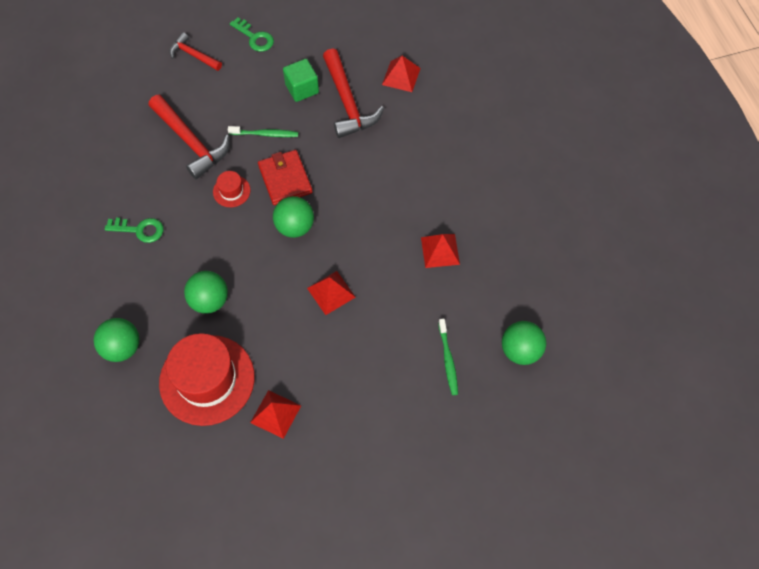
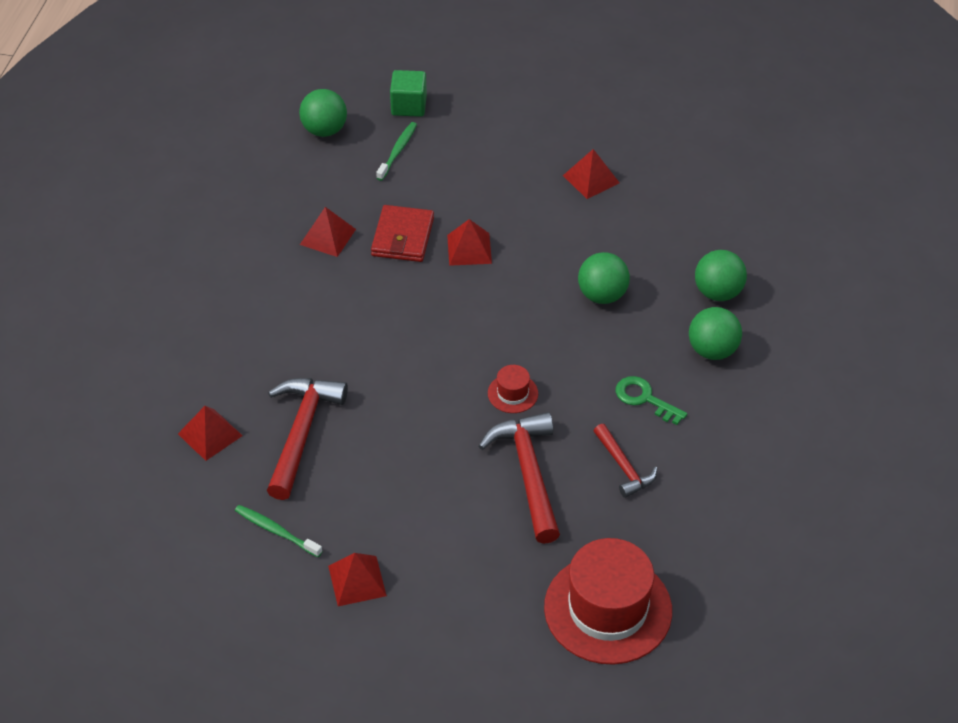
camera: 150 degrees left, 15 degrees down
red hat [159,333,255,426] -> red hat moved to [544,538,672,665]
red hammer [169,32,222,71] -> red hammer moved to [594,424,658,498]
green toothbrush [228,126,298,137] -> green toothbrush moved to [235,505,322,557]
green key [230,17,274,52] -> red pyramid [328,553,387,606]
red wallet [258,150,313,205] -> red wallet moved to [371,205,434,262]
green ball [273,196,314,238] -> green ball moved to [689,307,742,360]
green cube [283,59,319,102] -> green cube moved to [390,70,427,117]

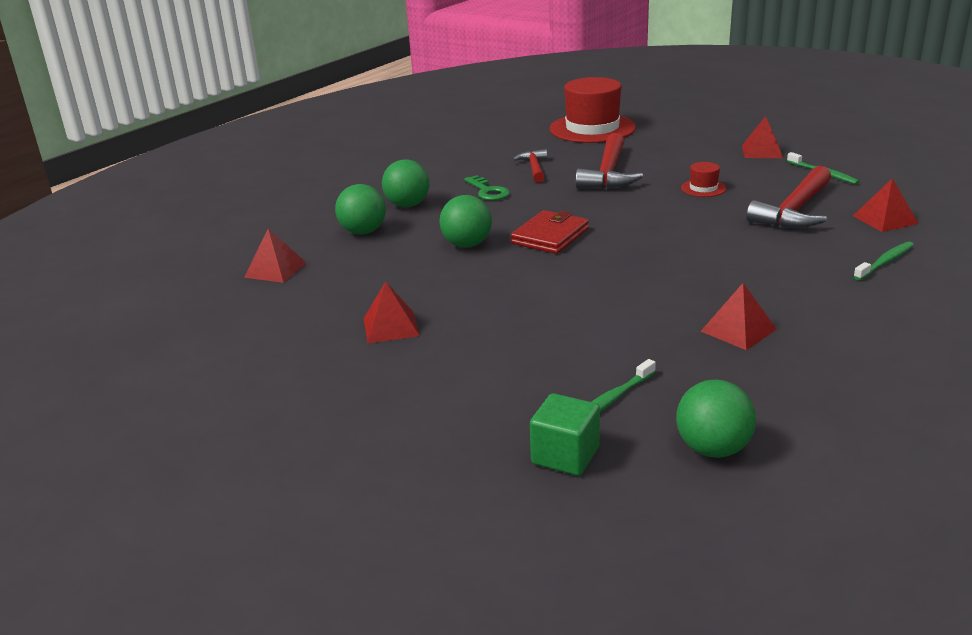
camera: 155 degrees left, 20 degrees down
red wallet [371,205,434,262] -> red wallet moved to [511,210,589,254]
red pyramid [447,219,492,266] -> red pyramid moved to [244,229,306,283]
red hat [488,365,538,413] -> red hat moved to [681,162,727,197]
none -> green toothbrush [853,241,914,280]

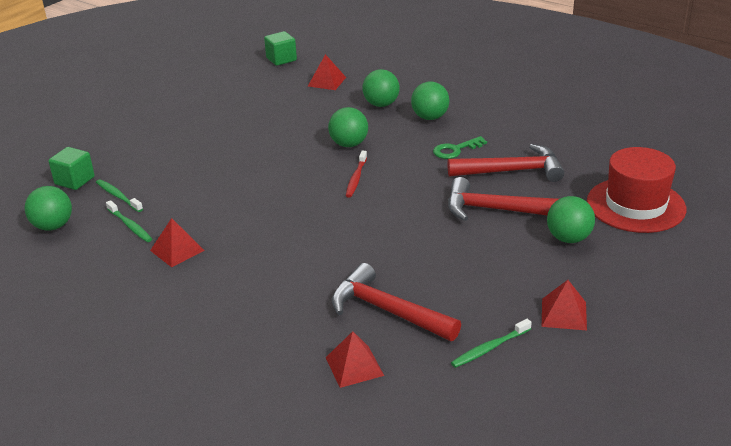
camera: 90 degrees right, 5 degrees up
red pyramid [364,282,420,343] -> none
red wallet [511,210,589,254] -> red toothbrush [346,151,367,198]
red hammer [513,149,547,183] -> red hammer [447,144,565,182], size x1.71
red hat [681,162,727,197] -> none
green toothbrush [853,241,914,280] -> green toothbrush moved to [106,200,152,242]
none -> green cube [264,31,297,66]
none -> green ball [547,196,595,243]

